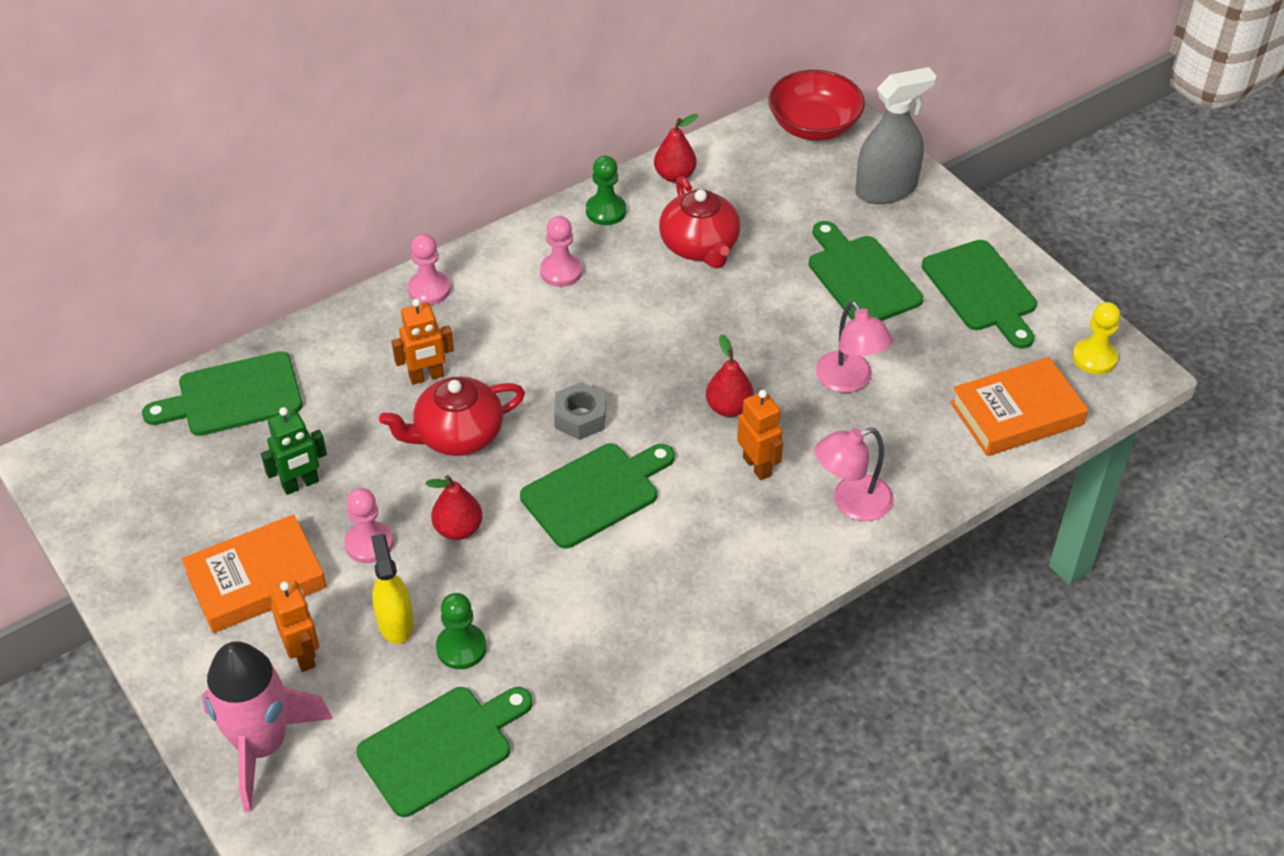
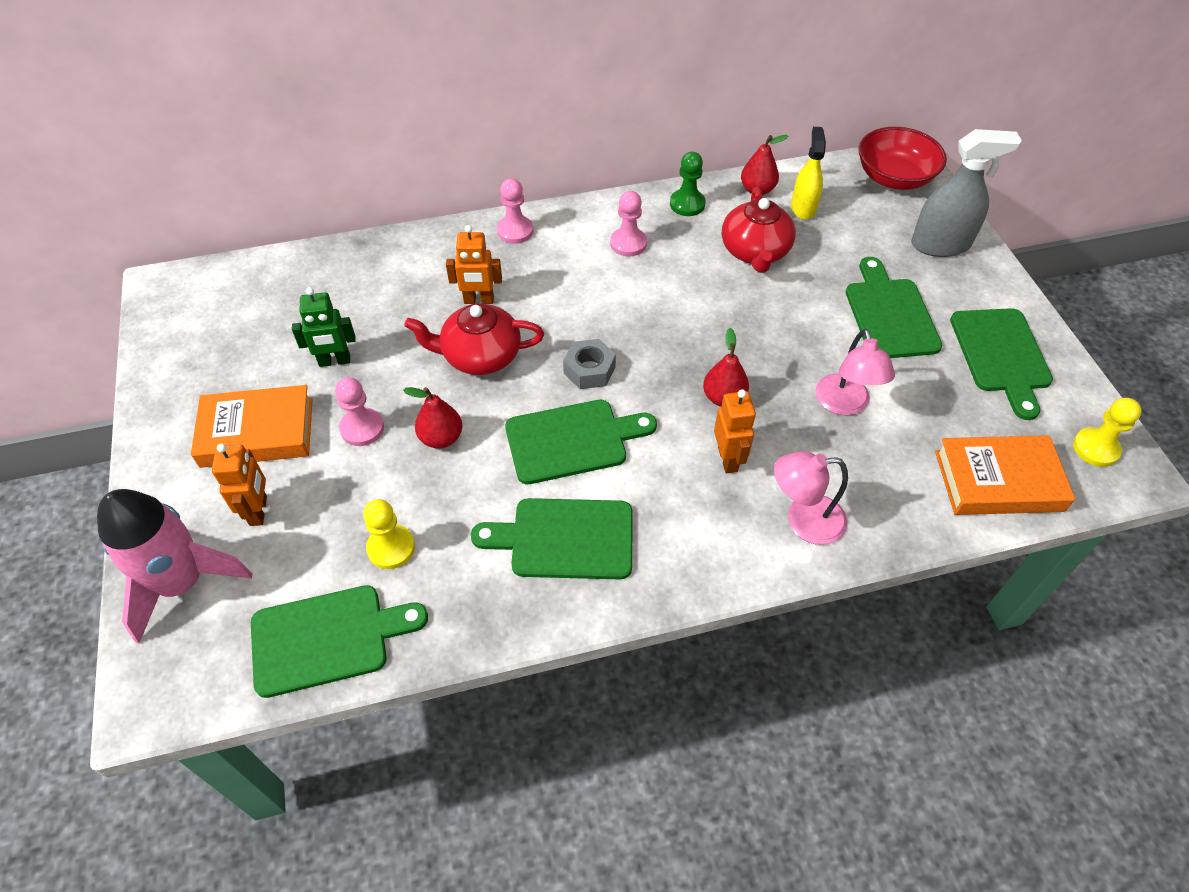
camera: 20 degrees right, 5 degrees up
green cutting board [142,351,303,436] -> green cutting board moved to [471,498,633,579]
yellow spray bottle [371,534,414,644] -> yellow spray bottle moved to [791,127,826,220]
green pawn [436,593,487,669] -> yellow pawn [363,499,415,569]

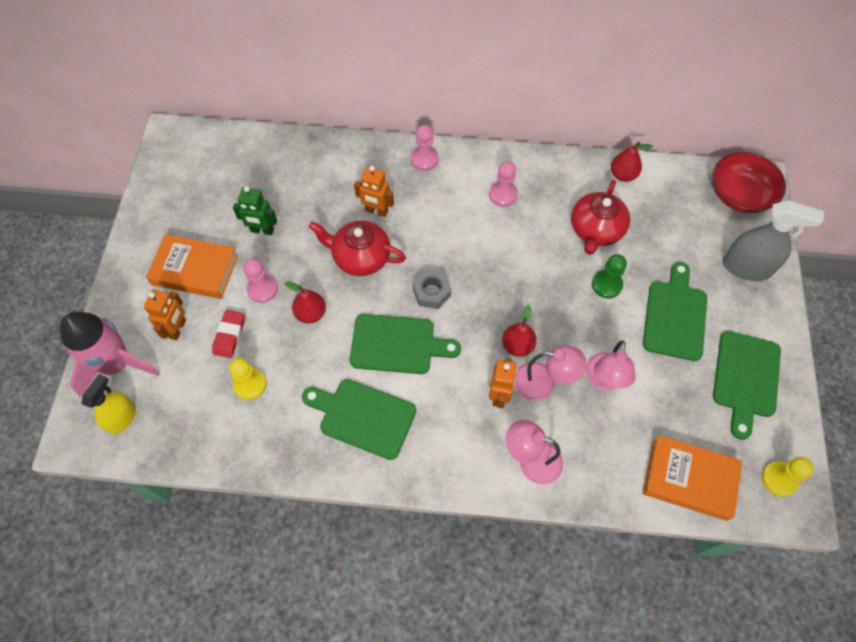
camera: 20 degrees right, 10 degrees up
green cutting board [251,585,428,698] -> none
green pawn [670,152,706,216] -> green pawn moved to [592,254,627,298]
yellow spray bottle [791,127,826,220] -> yellow spray bottle moved to [81,374,136,435]
none -> red eraser [212,310,245,358]
none -> pink lamp [514,345,587,401]

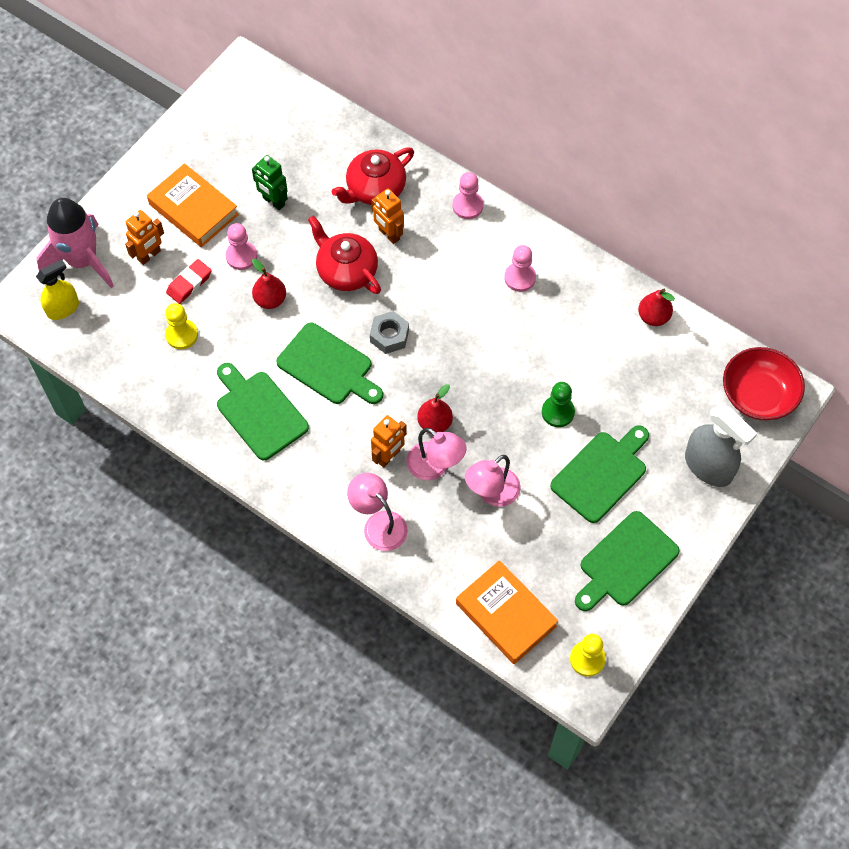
camera: 30 degrees right, 0 degrees up
red teapot [571,179,630,255] -> red teapot moved to [332,148,414,205]

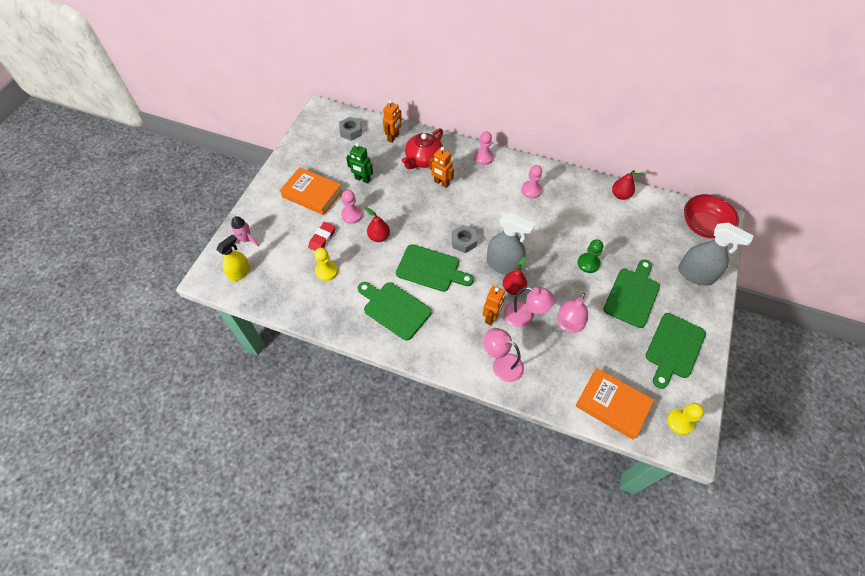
camera: 15 degrees left, 5 degrees down
pink rocket [37,198,114,288] -> pink rocket [231,216,259,247], size x0.51
orange robot [125,210,164,265] -> orange robot moved to [383,100,402,143]
red teapot [308,216,381,294] -> none
none -> grey nut [339,117,362,141]
none -> grey spray bottle [487,212,535,275]

